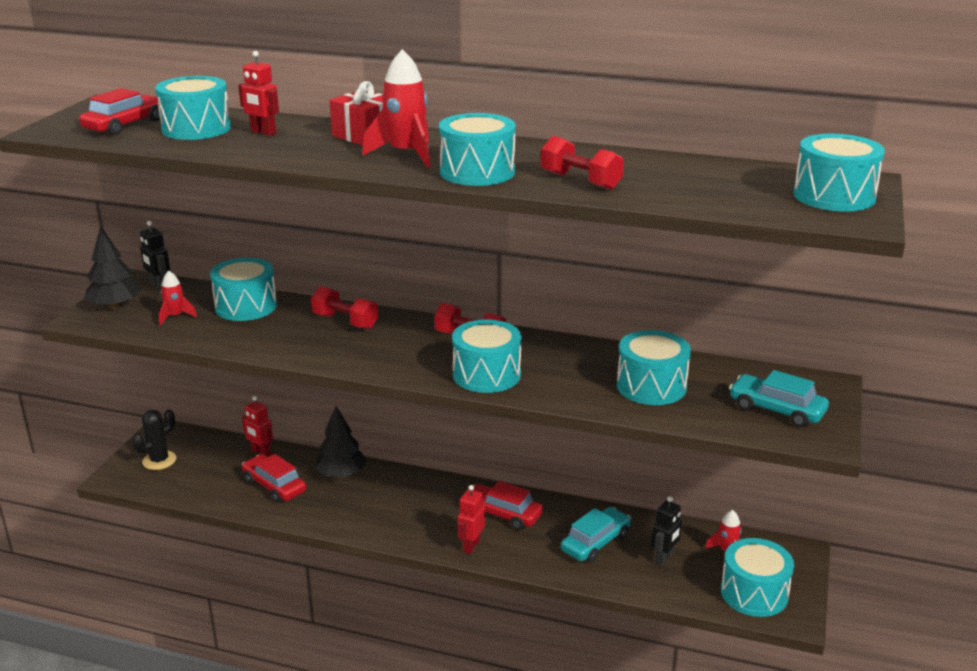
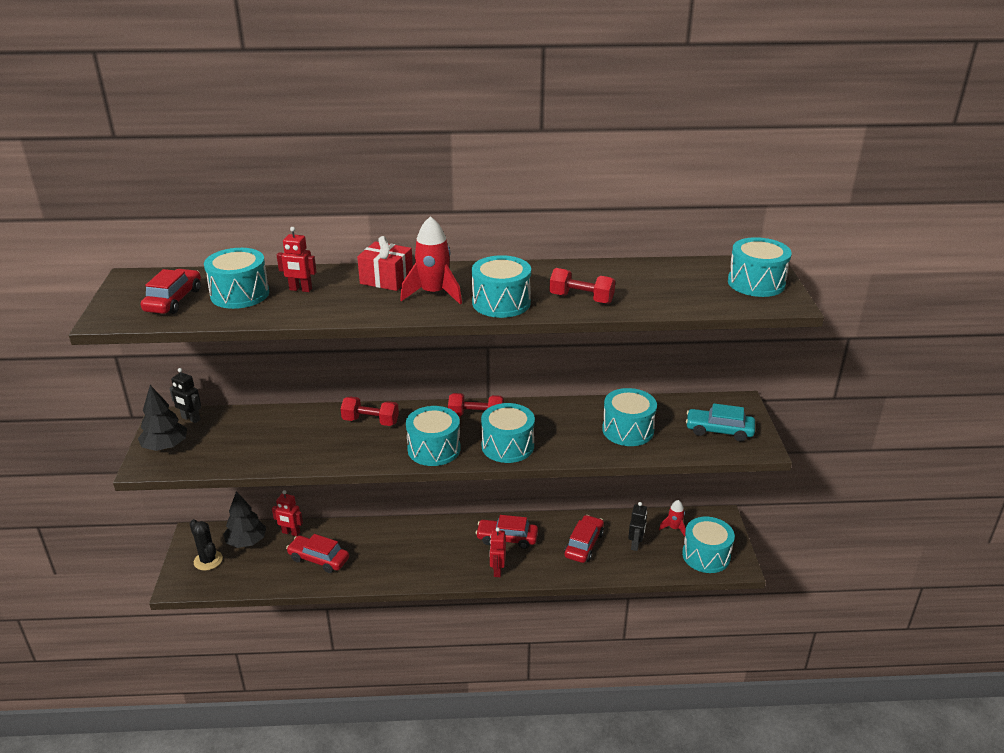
camera: 20 degrees left, 5 degrees up
black cactus [132,410,176,470] -> black cactus turned 60 degrees counterclockwise [190,519,223,571]
red rocket [159,271,197,325] -> none
turquoise drum [210,258,277,321] -> turquoise drum moved to [406,406,461,466]
black tree [315,406,367,478] -> black tree moved to [223,491,266,548]
turquoise car [561,507,631,563] -> red car [564,515,604,563]

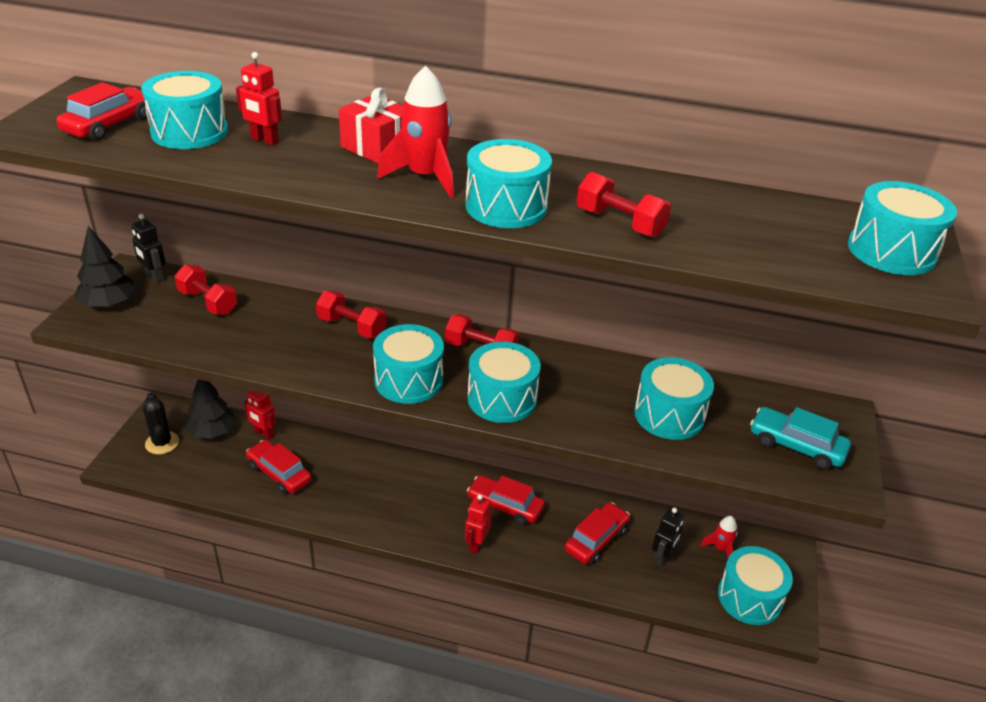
camera: 15 degrees right, 5 degrees up
none -> red dumbbell [174,264,237,315]

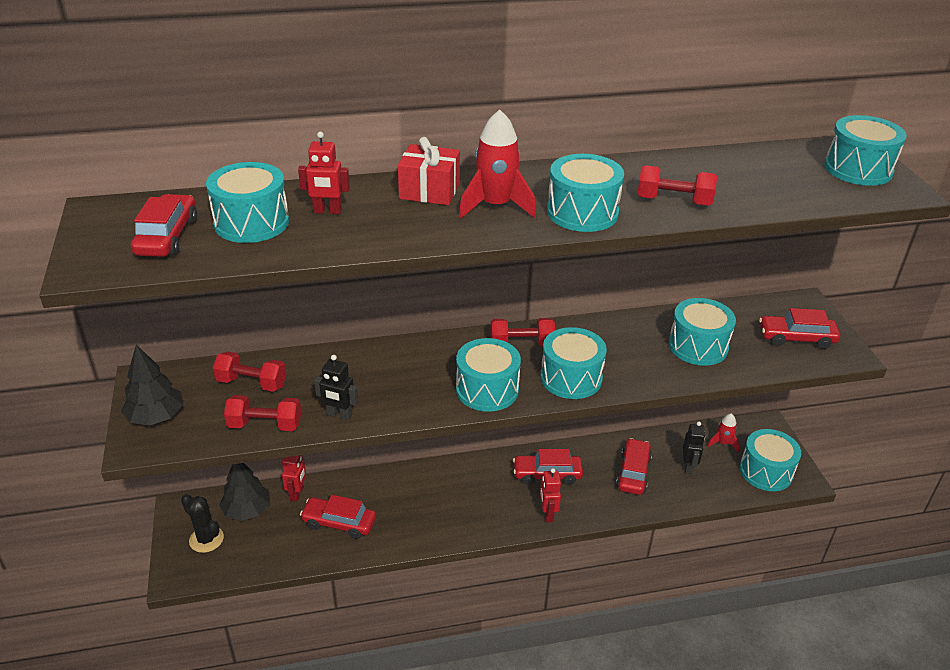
camera: 25 degrees left, 0 degrees up
black robot [131,214,166,283] -> black robot moved to [314,355,358,421]
red robot [244,391,276,440] -> red robot turned 90 degrees counterclockwise [282,455,306,502]
red dumbbell [316,291,386,338] -> red dumbbell moved to [224,395,301,431]
turquoise car [750,407,851,469] -> red car [759,308,840,349]

